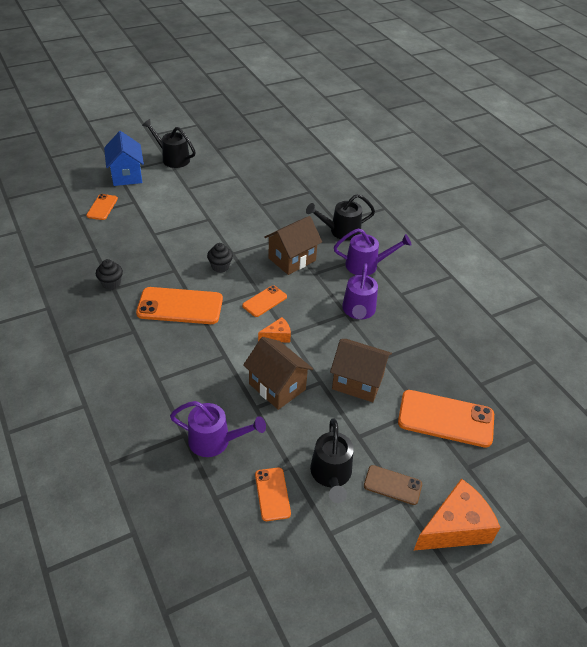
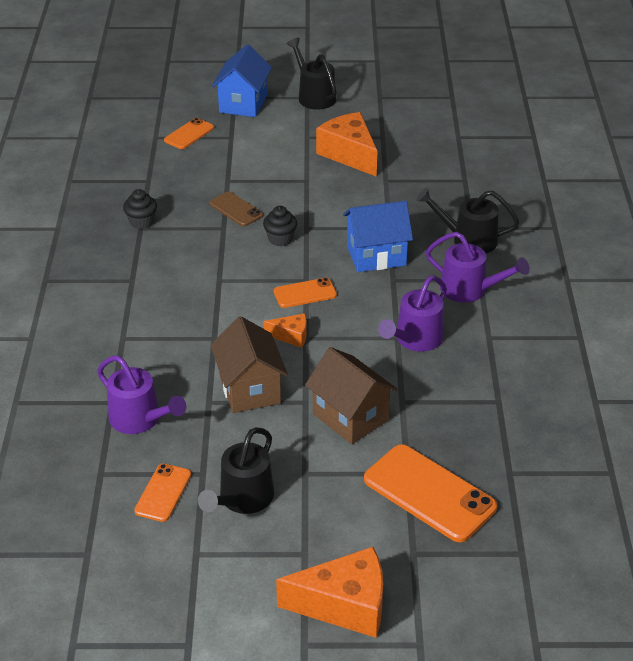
camera: 30 degrees right, 5 degrees down
orange phone [136,287,223,324] -> none
brown house [264,216,322,275] -> blue house [343,201,413,272]
brown phone [364,465,422,505] -> brown phone moved to [210,191,263,226]
none -> orange cheese [316,112,377,177]

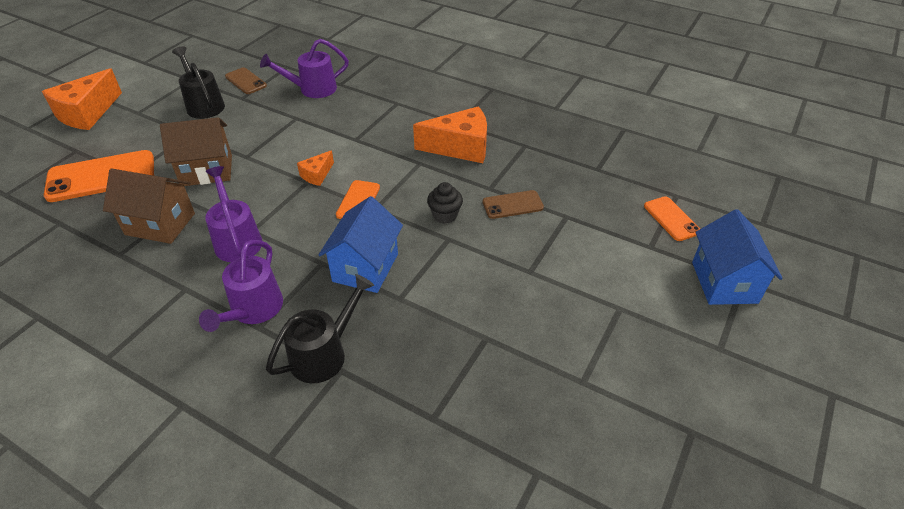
camera: 120 degrees right, 5 degrees up
black cupcake [123,189,157,229] -> none
orange phone [134,464,191,522] -> brown phone [225,67,267,94]
brown house [210,316,288,413] -> brown house moved to [103,169,195,244]
blue house [212,44,272,117] -> blue house turned 45 degrees clockwise [692,209,783,305]
black watering can [286,38,337,110] -> none
orange cheese [316,112,377,177] -> orange cheese moved to [413,106,487,163]
purple watering can [426,232,530,303] -> purple watering can turned 45 degrees counterclockwise [199,240,283,332]

